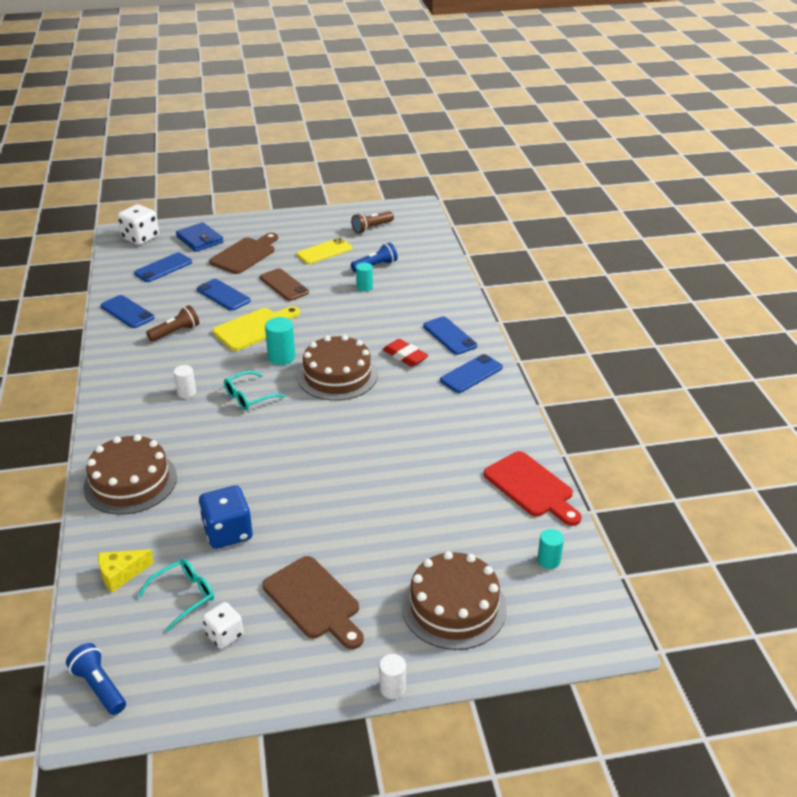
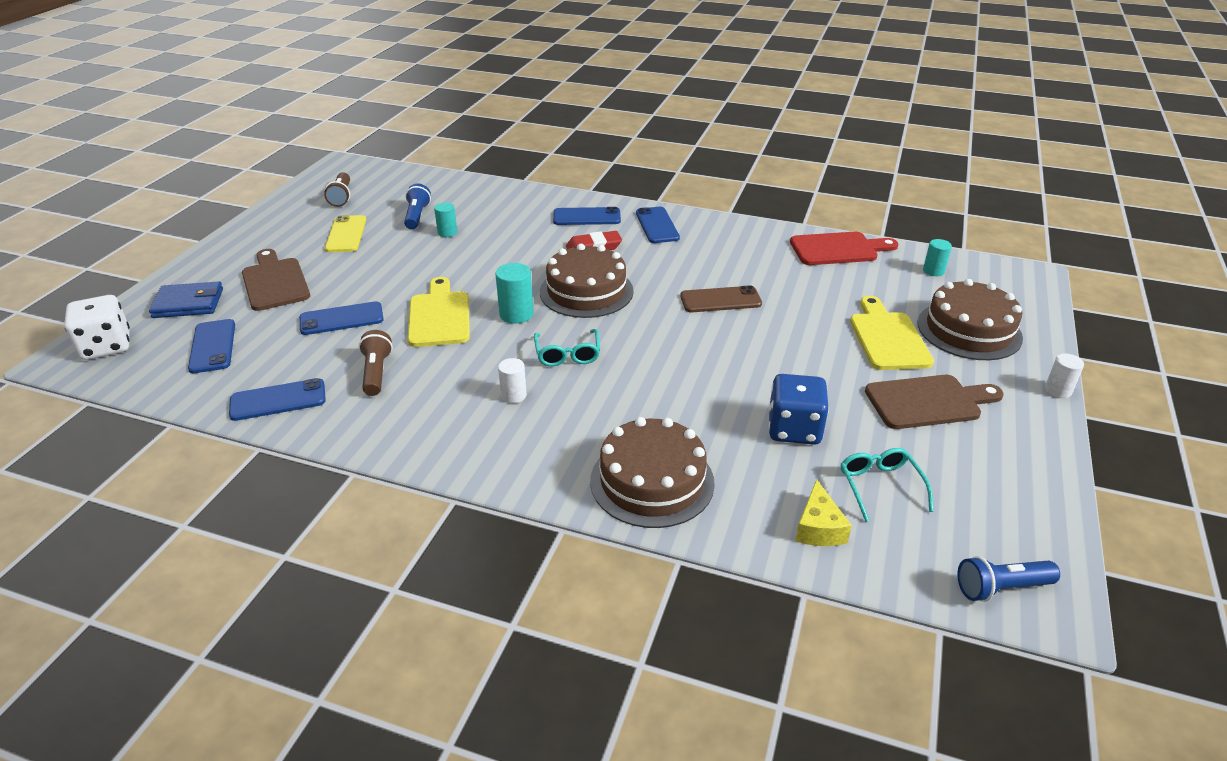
camera: 60 degrees left, 0 degrees up
white dice [202,602,244,649] -> none
brown phone [260,268,309,301] -> brown phone moved to [681,285,762,312]
none -> yellow cutting board [850,296,934,370]

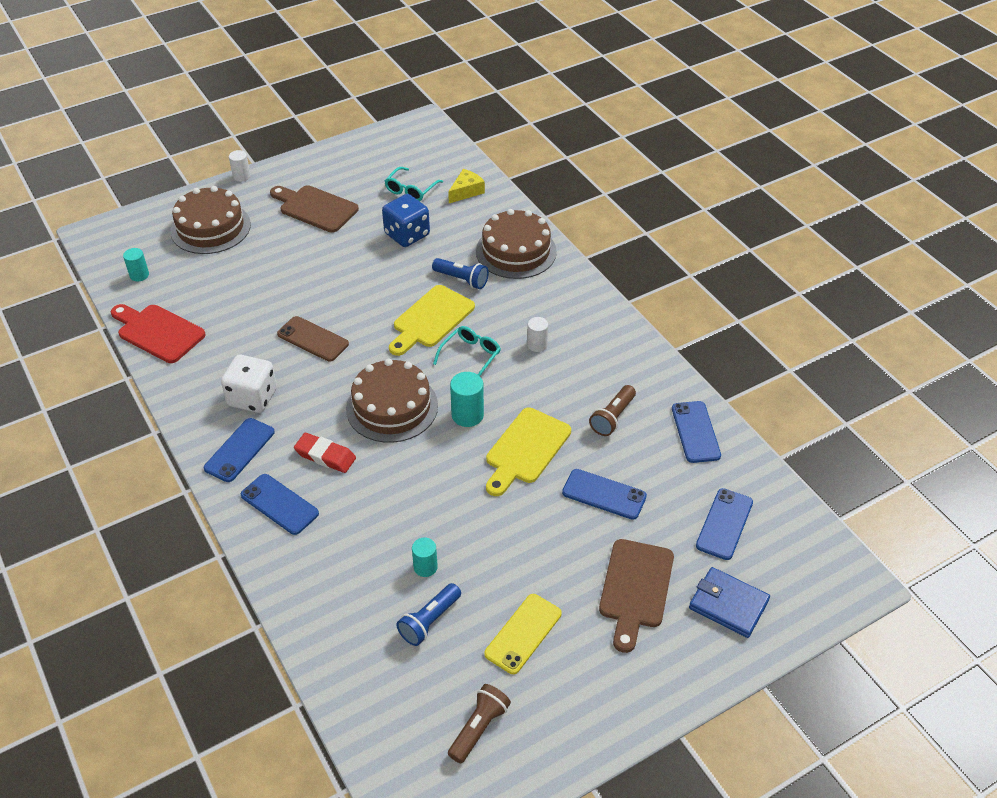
camera: 140 degrees left, 10 degrees up
white dice [64,295,130,360] -> white dice moved to [221,355,277,413]
blue phone [229,378,326,421] -> blue phone turned 60 degrees clockwise [672,401,721,463]
yellow cutting board [850,296,934,370] -> yellow cutting board moved to [389,285,475,356]
blue flashlight [957,556,1060,602] -> blue flashlight moved to [432,258,489,289]

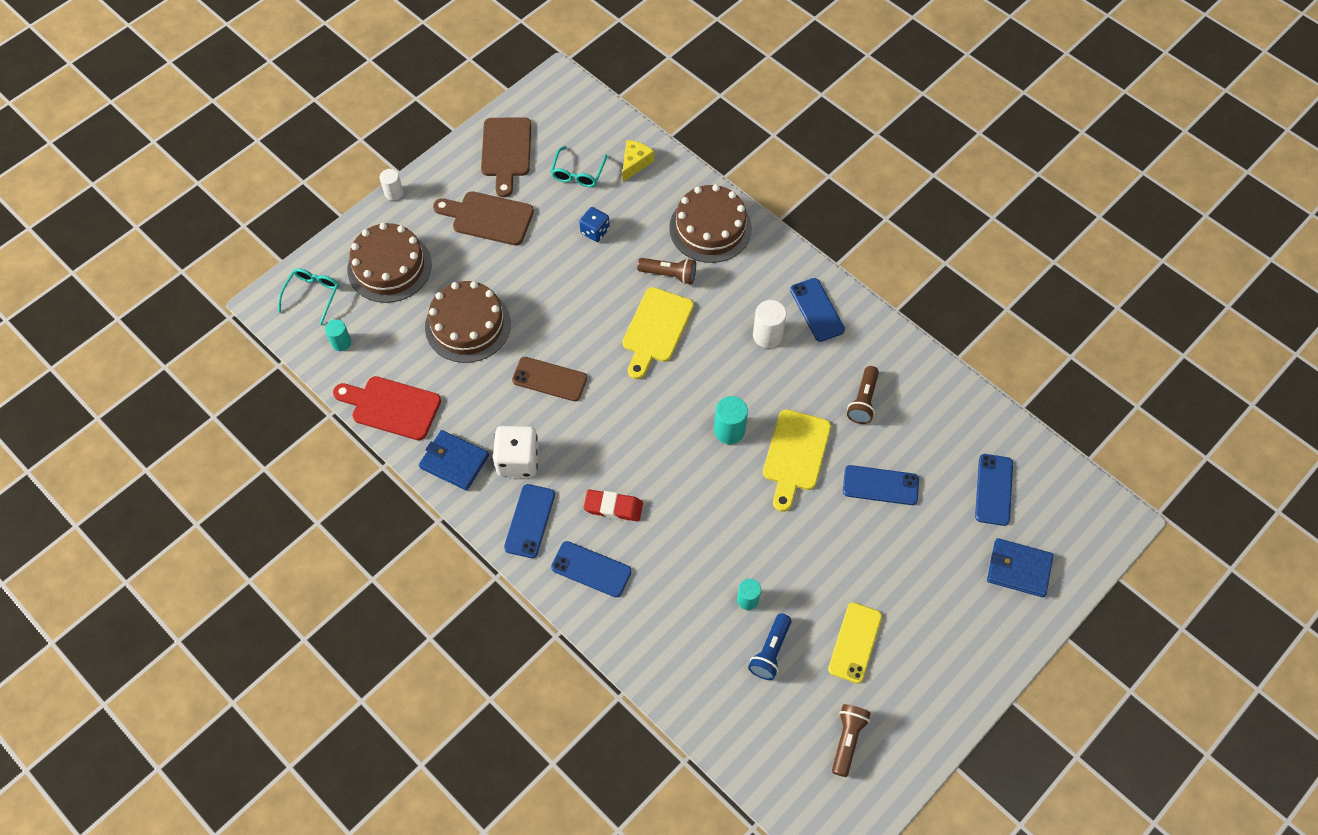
camera: 15 degrees left, 15 degrees up
brown cake [346,359,438,443] -> brown cake moved to [425,281,511,363]
blue dice [382,194,430,247] -> blue dice [579,207,610,242], size x0.62
blue flashlight [432,258,489,289] -> brown flashlight [637,258,696,284]
turquoise glasses [433,326,501,376] -> turquoise glasses moved to [278,268,339,325]
white cylinder [527,317,548,352] -> white cylinder [753,300,787,348], size x1.50
brown cutting board [599,539,674,653] -> brown cutting board moved to [481,117,531,197]
blue phone [672,401,721,463] -> blue phone moved to [790,278,845,342]
none -> blue wallet [419,430,489,491]

